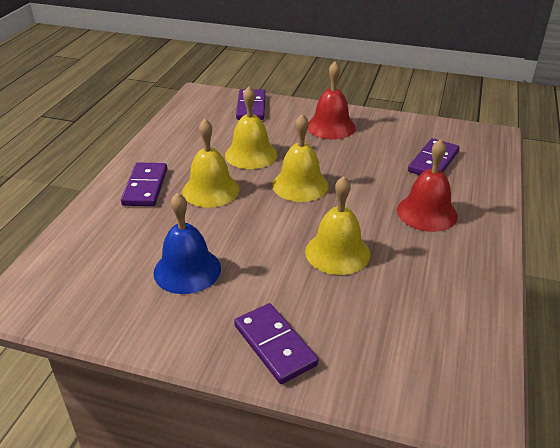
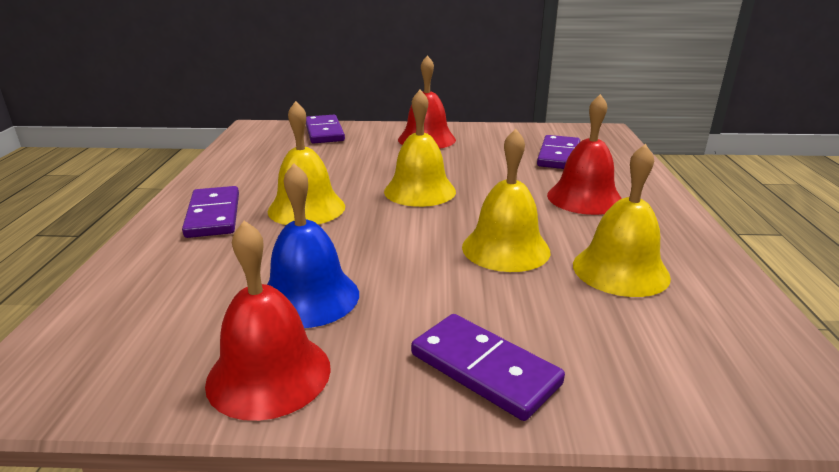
camera: 15 degrees left, 10 degrees down
yellow bell [225,86,277,169] -> yellow bell moved to [573,144,671,297]
none -> red bell [205,221,331,421]

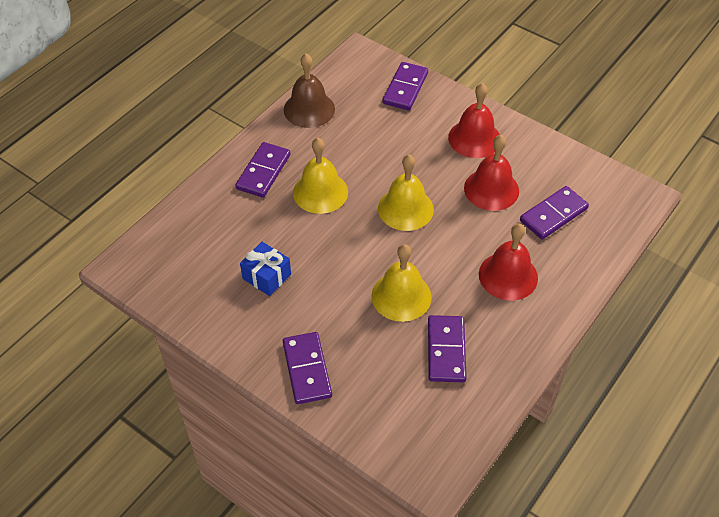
camera: 35 degrees right, 25 degrees up
red bell [205,221,331,421] -> red bell moved to [464,135,519,211]
blue bell [267,163,359,328] -> blue gift [240,242,291,296]
yellow bell [573,144,671,297] -> purple domino [428,315,467,382]
none -> brown bell [284,53,335,128]

